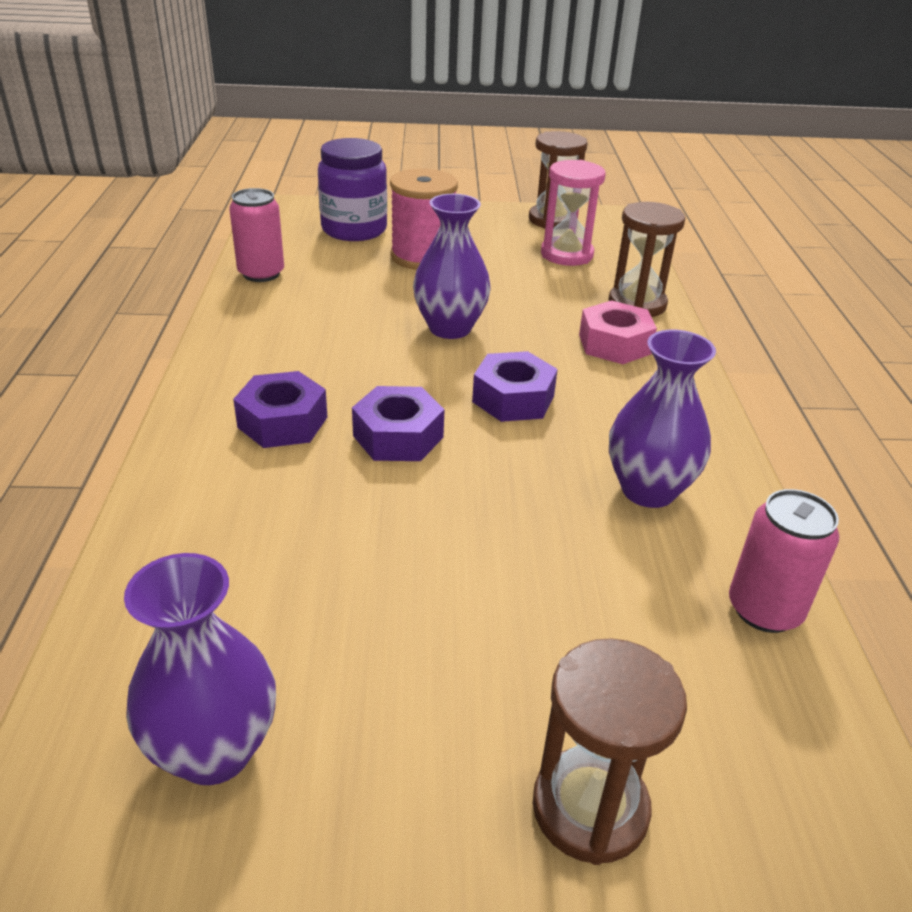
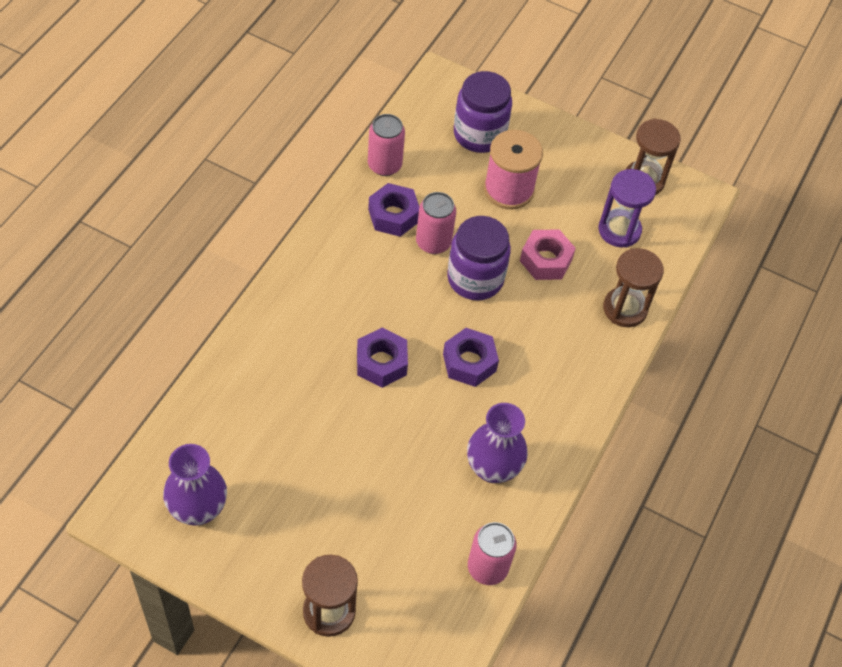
camera: 25 degrees right, 20 degrees up
purple nut [233,371,327,448] -> purple nut moved to [368,183,419,237]
purple vase [413,194,491,339] -> purple jar [447,216,511,300]
pink hourglass [541,160,606,266] -> purple hourglass [598,169,656,248]
pink nut [579,300,657,364] -> pink nut moved to [520,229,576,280]
none -> pink can [416,192,456,254]

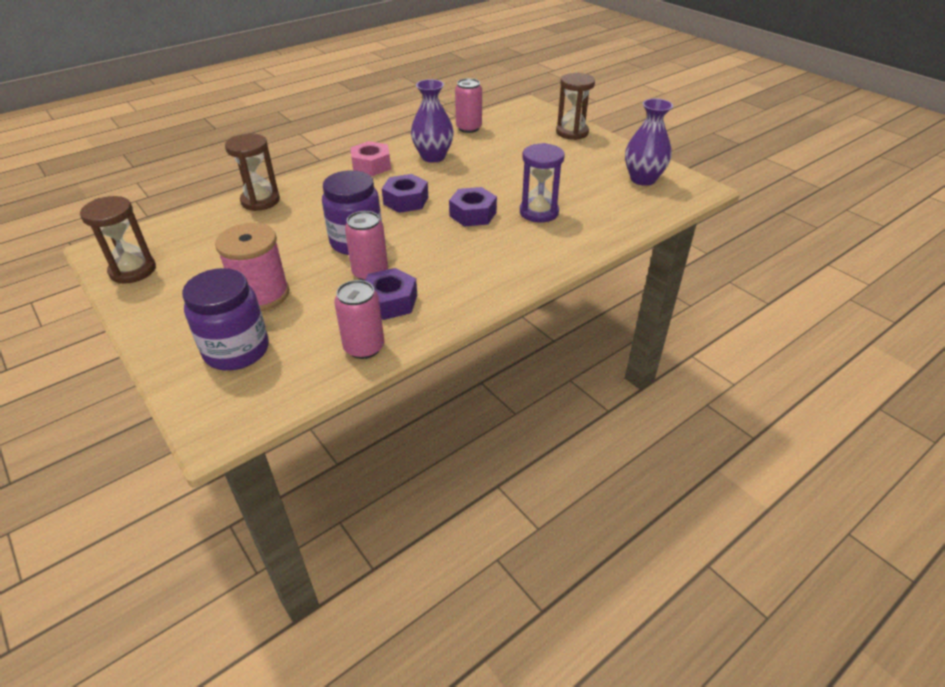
camera: 150 degrees left, 15 degrees down
pink nut [520,229,576,280] -> pink nut moved to [351,141,391,176]
purple hourglass [598,169,656,248] -> purple hourglass moved to [520,143,565,223]

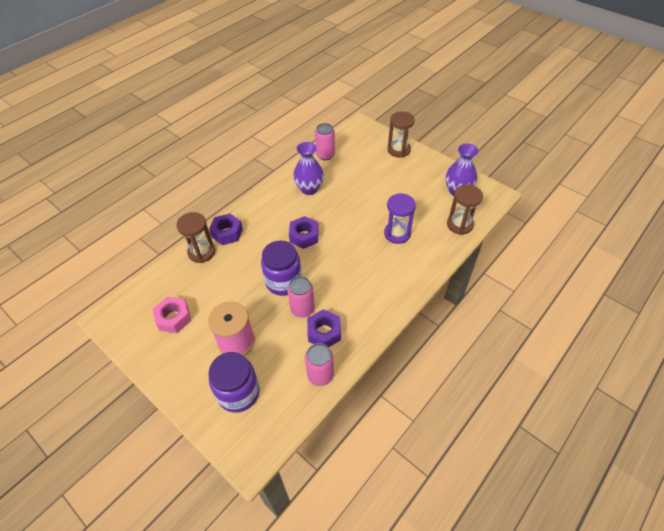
camera: 10 degrees left, 10 degrees up
brown hourglass [80,196,156,284] -> brown hourglass moved to [447,184,483,235]
pink nut [351,141,391,176] -> pink nut moved to [153,297,191,333]
purple nut [449,187,497,226] -> purple nut moved to [209,213,243,245]

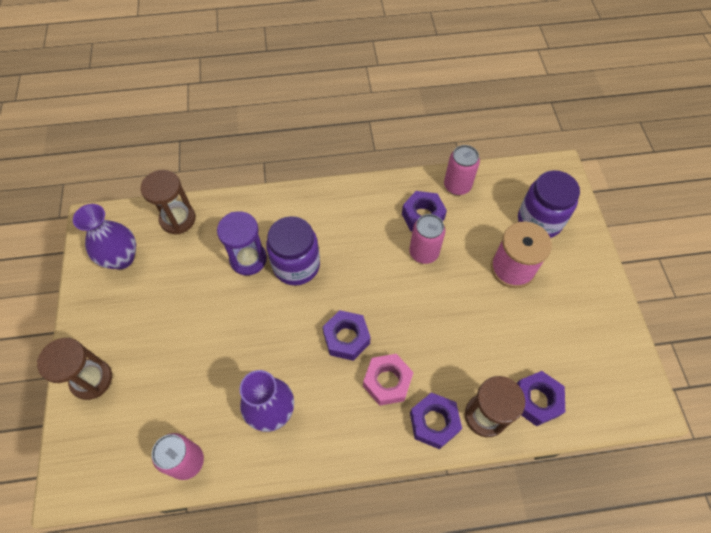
camera: 140 degrees left, 10 degrees up
pink nut [153,297,191,333] -> pink nut moved to [363,354,414,406]
purple jar [261,241,302,296] -> purple jar moved to [266,216,320,286]
none -> purple nut [517,371,565,426]

